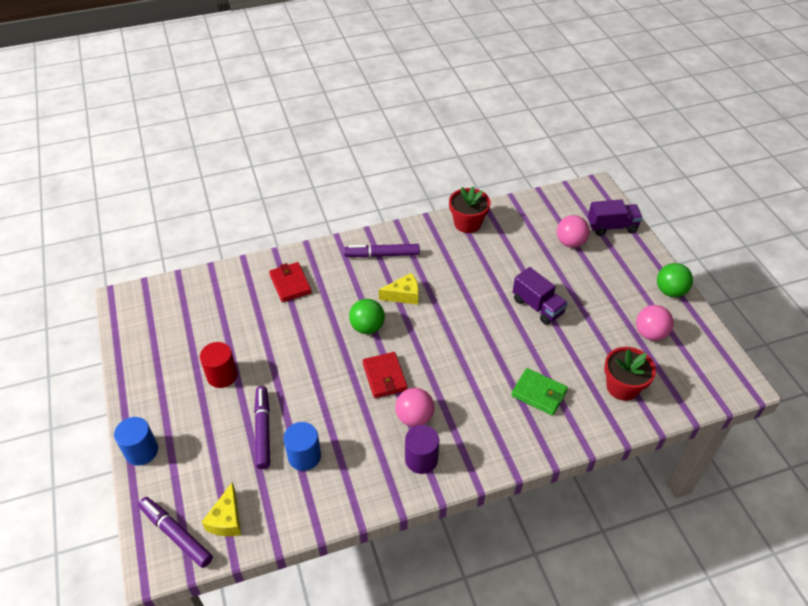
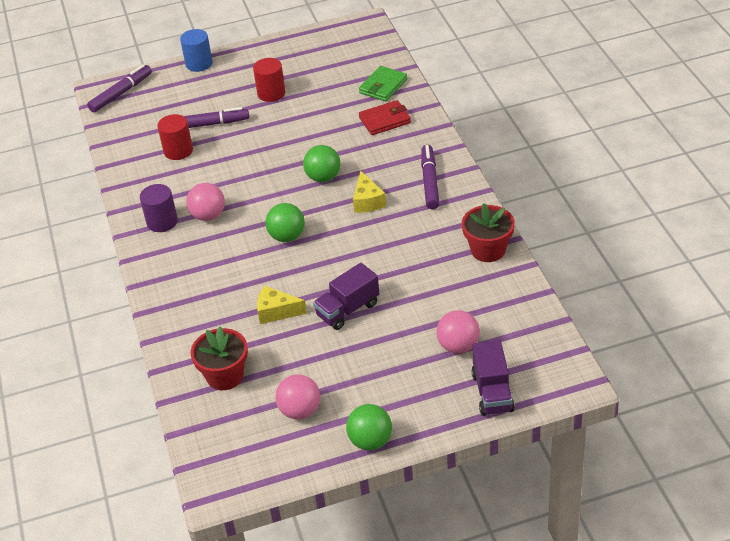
camera: 95 degrees right, 5 degrees down
yellow cheese [202,482,241,536] -> yellow cheese moved to [257,286,307,324]
blue cylinder [284,422,321,471] -> red cylinder [157,114,193,160]
red wallet [363,352,408,398] -> none
green wallet [511,368,568,416] -> green wallet moved to [359,66,407,101]
none -> green ball [265,203,305,242]

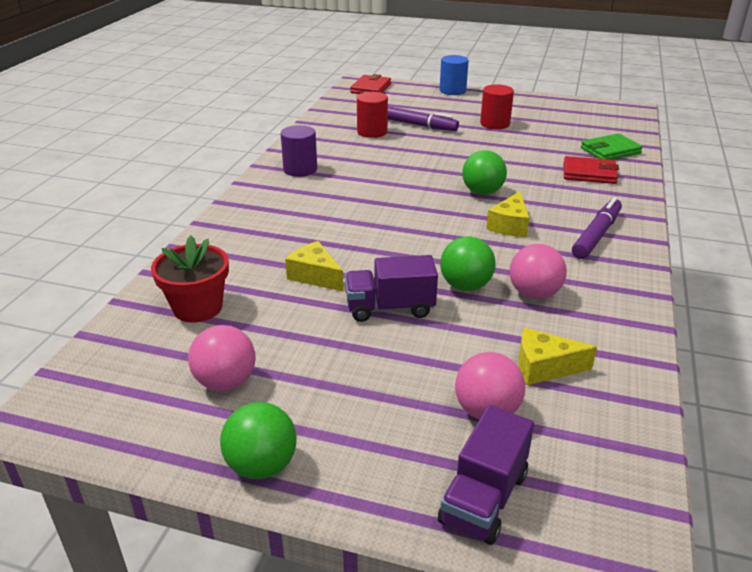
camera: 30 degrees right, 10 degrees down
purple marker [87,65,152,112] -> red wallet [350,74,391,94]
pink ball [186,183,225,221] -> pink ball moved to [510,244,567,299]
green ball [265,203,305,242] -> green ball moved to [440,236,496,291]
red flower pot [462,203,515,262] -> none
none -> yellow cheese [518,328,597,385]

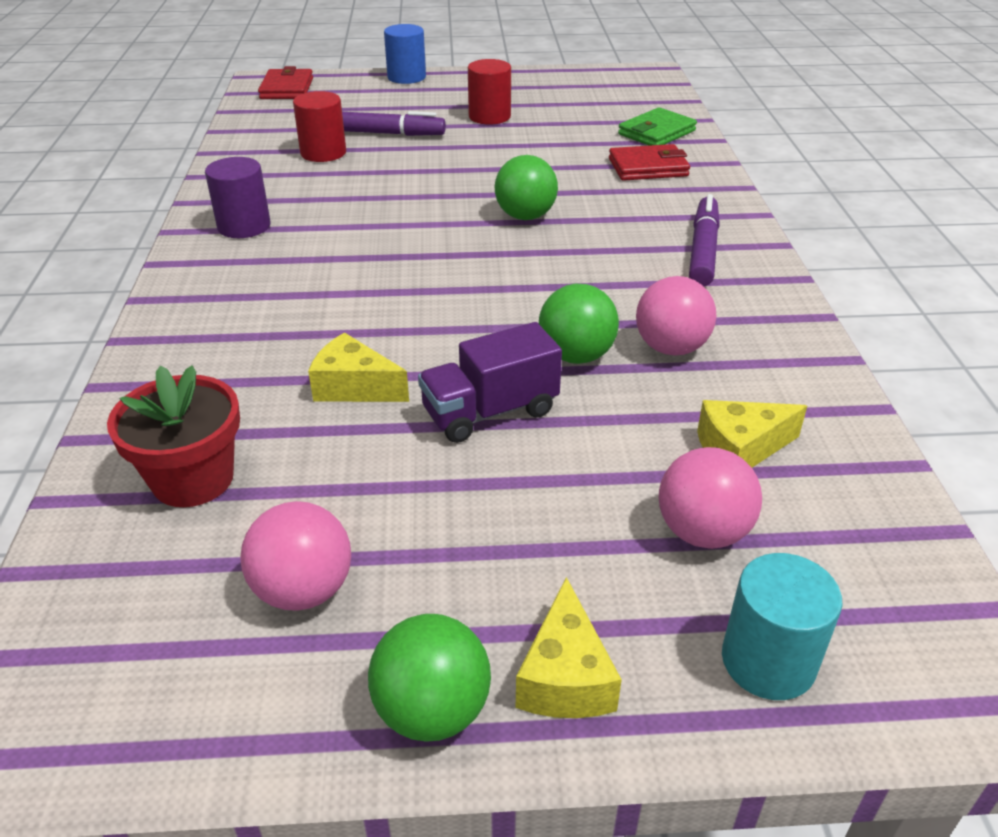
camera: 20 degrees left, 5 degrees up
purple truck [438,405,534,545] -> turquoise cylinder [722,553,842,700]
yellow cheese [486,191,530,237] -> yellow cheese moved to [516,577,622,718]

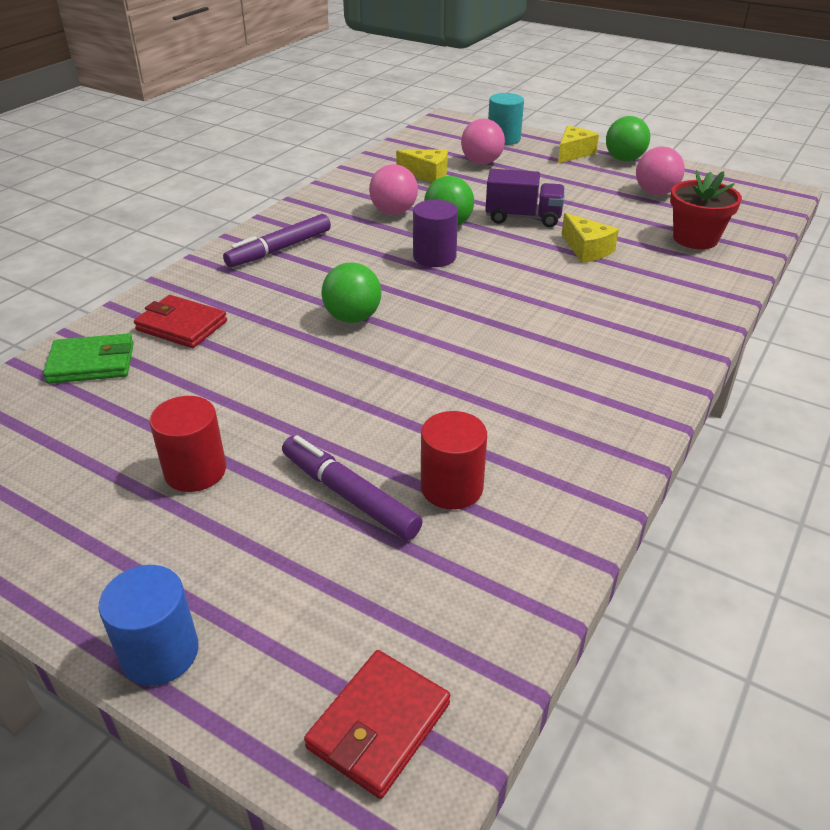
camera: 145 degrees left, 0 degrees up
purple cylinder [205,157,271,238] -> purple cylinder moved to [413,200,458,267]

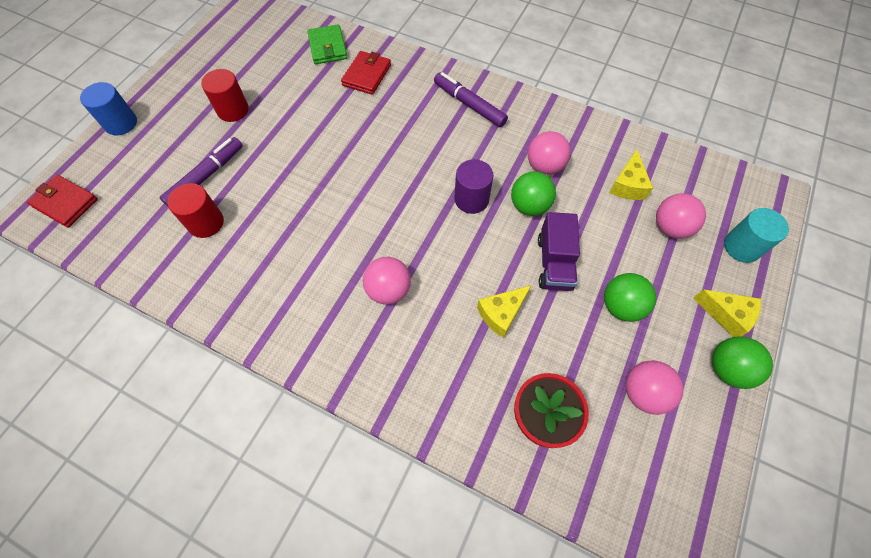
camera: 85 degrees right, 25 degrees up
green ball [321,262,381,323] -> green ball moved to [604,273,656,322]
none -> pink ball [363,257,411,305]

